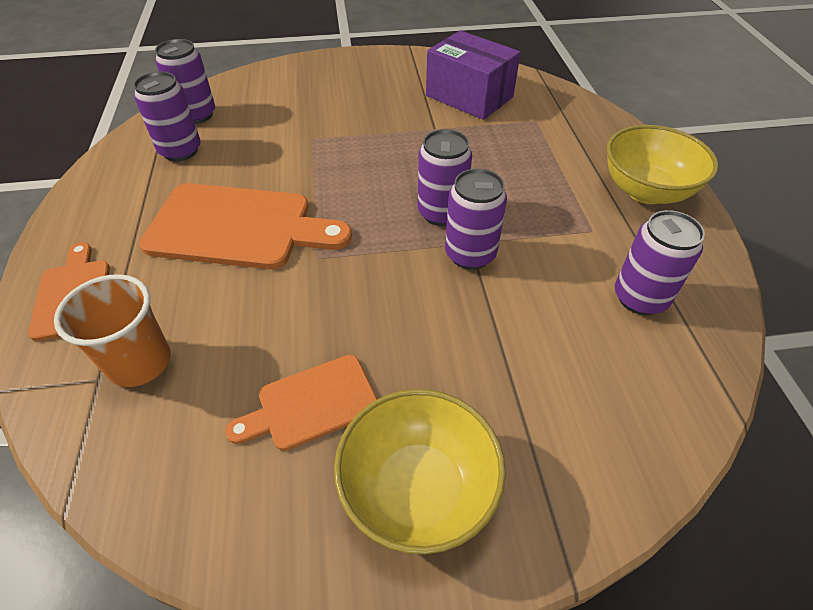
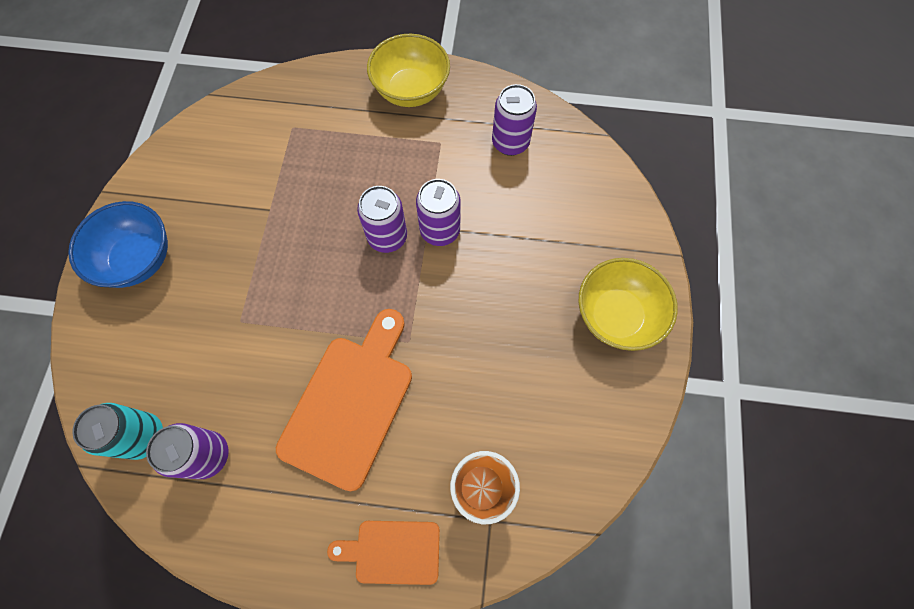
camera: 75 degrees left, 20 degrees up
purple can [155,39,215,124] -> turquoise can [72,403,163,460]
orange cutting board [226,355,377,451] -> none
purple box [426,30,521,120] -> none
none -> blue bowl [68,201,168,288]

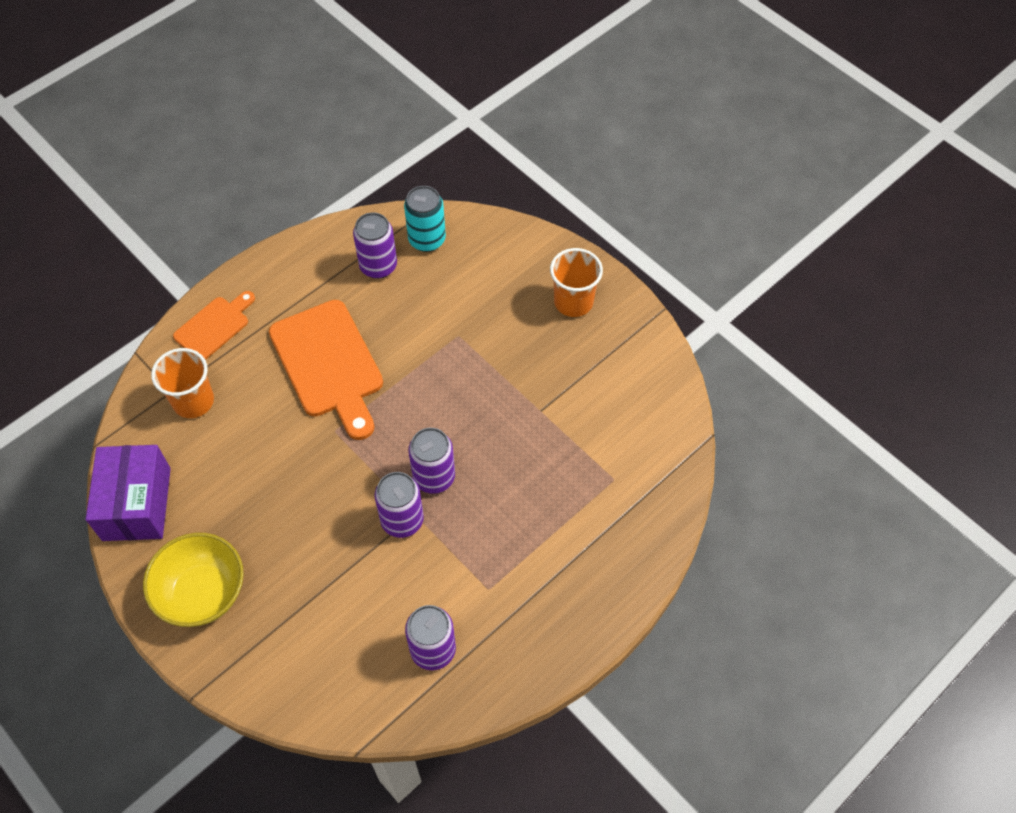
camera: 130 degrees right, 10 degrees down
blue bowl [68,201,168,288] -> orange cup [550,248,603,317]
yellow bowl [367,33,450,107] -> none
none -> purple box [86,445,171,541]

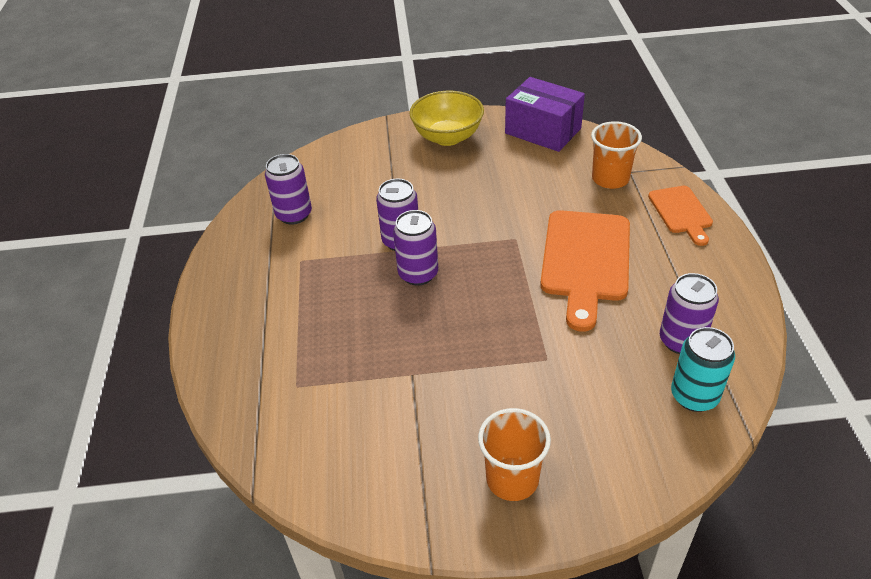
camera: 130 degrees right, 15 degrees down
orange cutting board [269,300,383,440] -> orange cutting board turned 90 degrees counterclockwise [540,210,630,332]

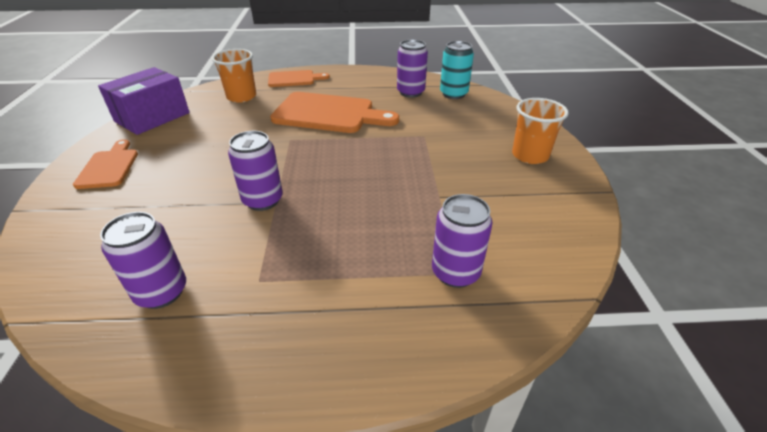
camera: 90 degrees left, 5 degrees down
purple can [393,210,438,285] -> purple can moved to [432,194,493,288]
yellow bowl [409,91,484,146] -> orange cutting board [73,139,138,189]

